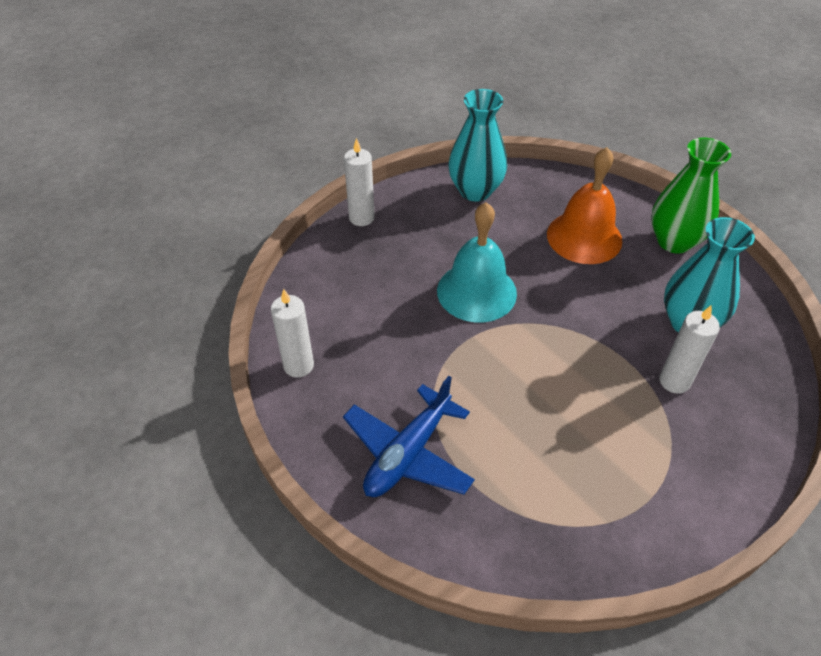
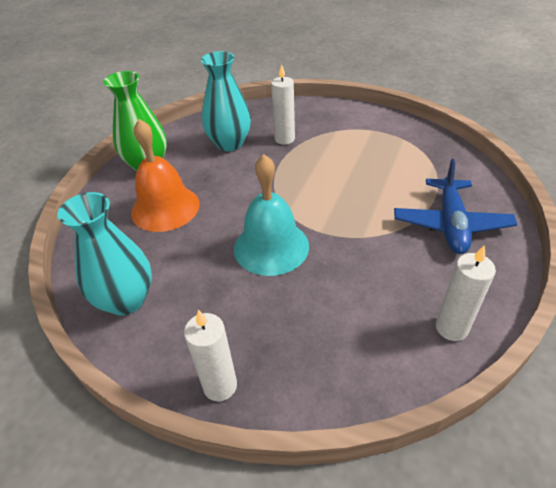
camera: 115 degrees left, 5 degrees down
blue plane [343,376,475,497] -> blue plane turned 90 degrees clockwise [394,159,517,254]

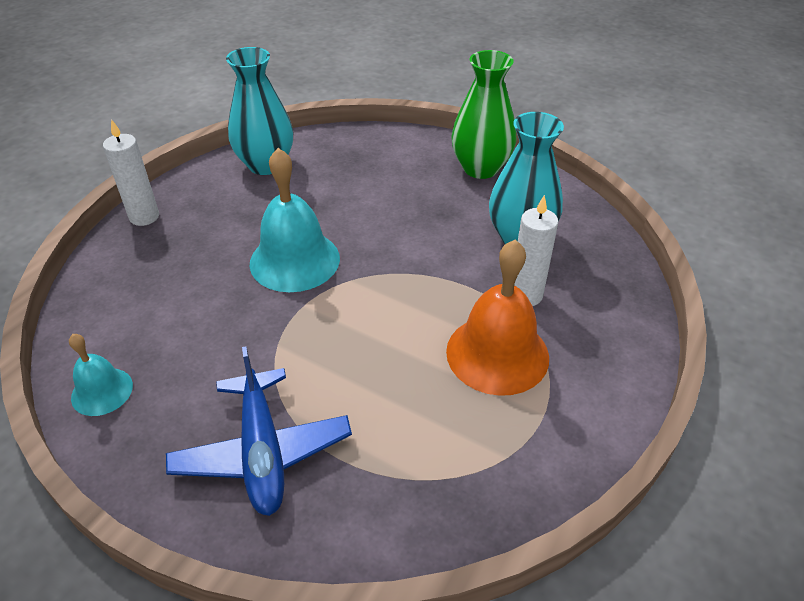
camera: 95 degrees right, 0 degrees up
orange bell [131,119,200,232] -> orange bell moved to [446,240,549,396]
blue plane [394,159,517,254] -> blue plane turned 120 degrees counterclockwise [166,347,352,516]
white candle [436,245,496,341] -> turquoise bell [69,334,133,416]

